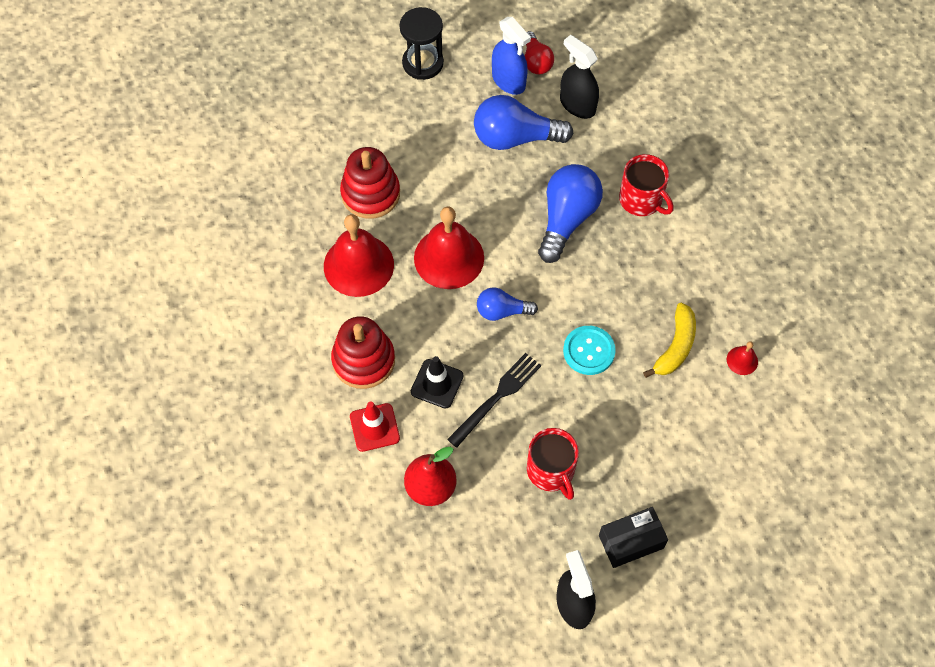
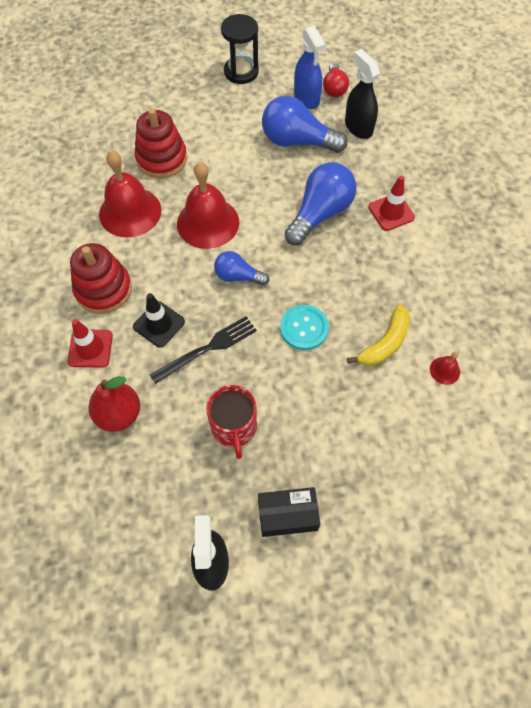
camera: 15 degrees right, 0 degrees up
red mug [619,154,674,216] -> red traffic cone [368,176,415,231]

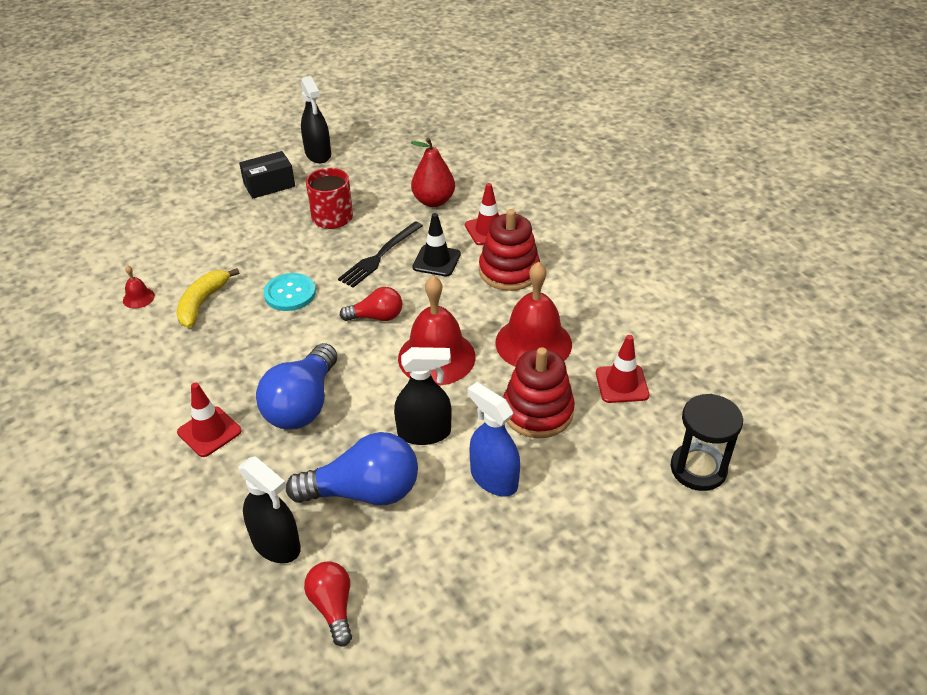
camera: 160 degrees right, 20 degrees down
blue light bulb [214,251,269,285] -> red light bulb [340,287,402,321]
black hourglass [221,14,259,84] -> black hourglass moved to [671,394,743,491]
blue spray bottle [294,25,326,109] -> blue spray bottle moved to [468,382,520,496]
none -> black spray bottle [394,347,452,445]
none -> red traffic cone [596,335,649,403]

